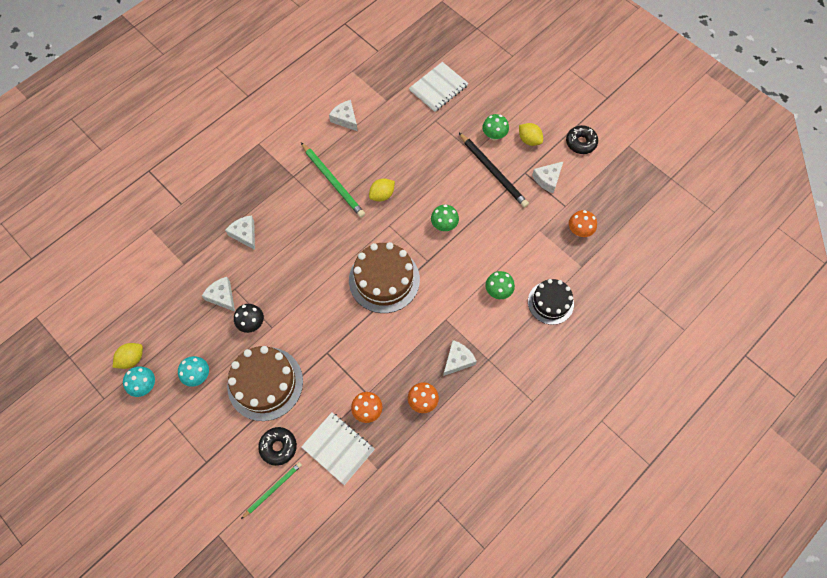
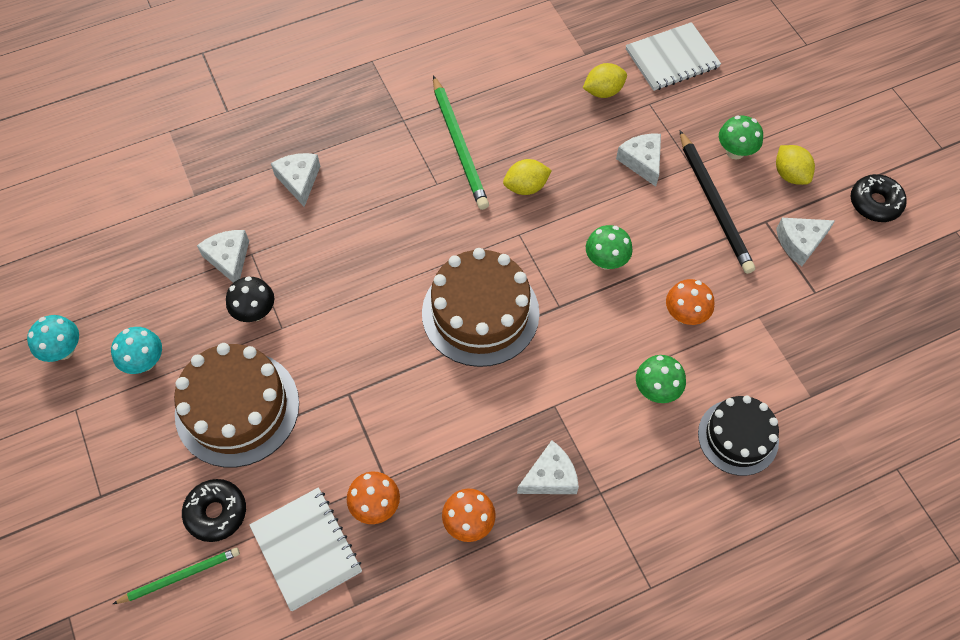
camera: 20 degrees right, 5 degrees down
yellow lemon [113,343,143,369] -> yellow lemon moved to [583,63,627,98]
white cheese [329,100,358,131] -> white cheese moved to [616,134,661,187]
orange mushroom [569,210,597,237] -> orange mushroom moved to [666,279,714,325]

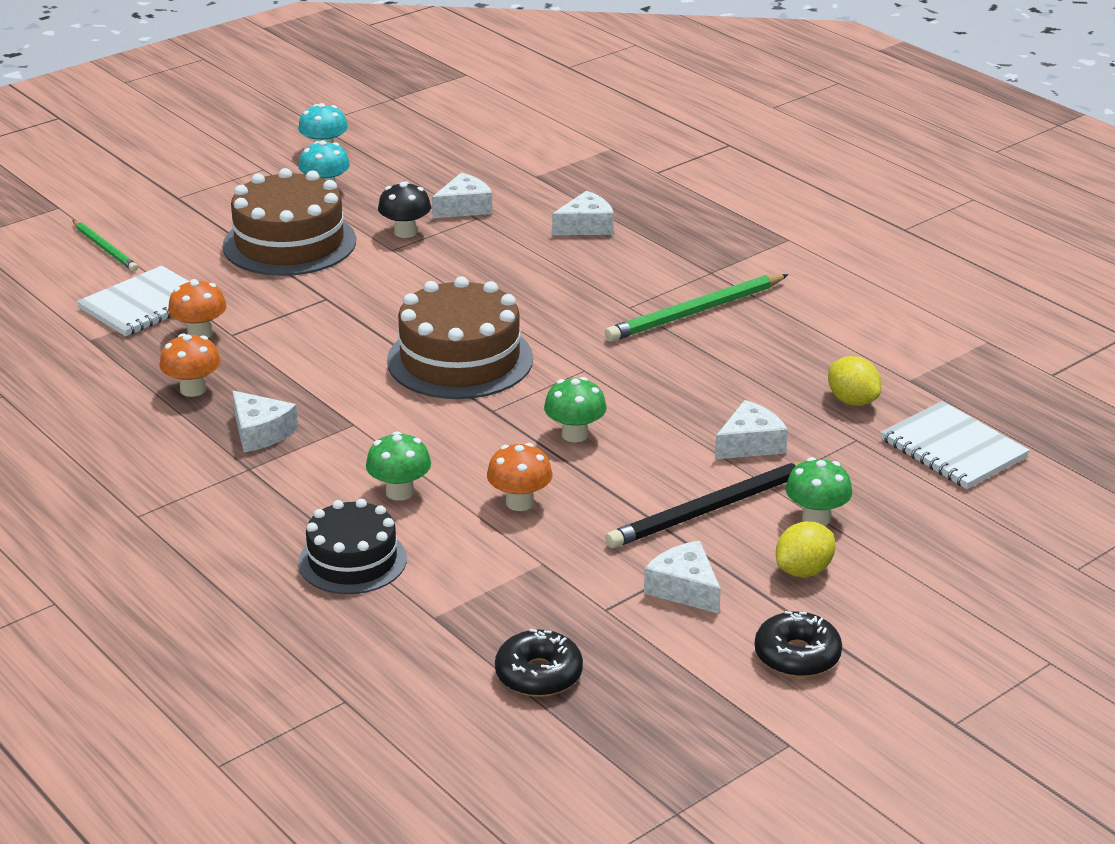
camera: 75 degrees right, 30 degrees down
black donut [182,479,246,542] -> black donut moved to [495,629,583,697]
yellow lemon [503,159,552,195] -> none

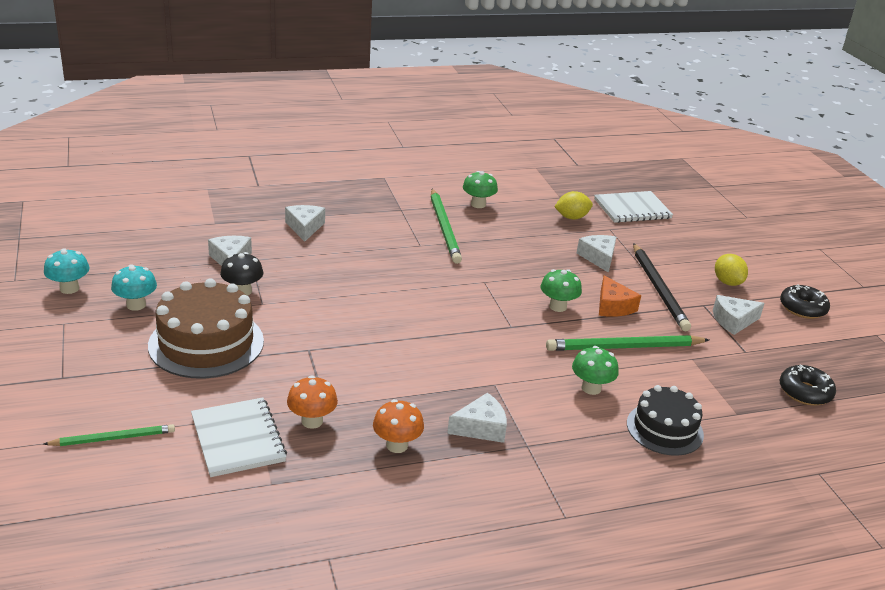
camera: 70 degrees left, 0 degrees up
brown cake [387,276,533,399] -> none
orange mushroom [487,443,552,511] -> green pencil [546,335,709,351]
green mushroom [786,457,852,526] -> green mushroom moved to [463,171,498,208]
none -> orange cheese [599,275,641,317]

